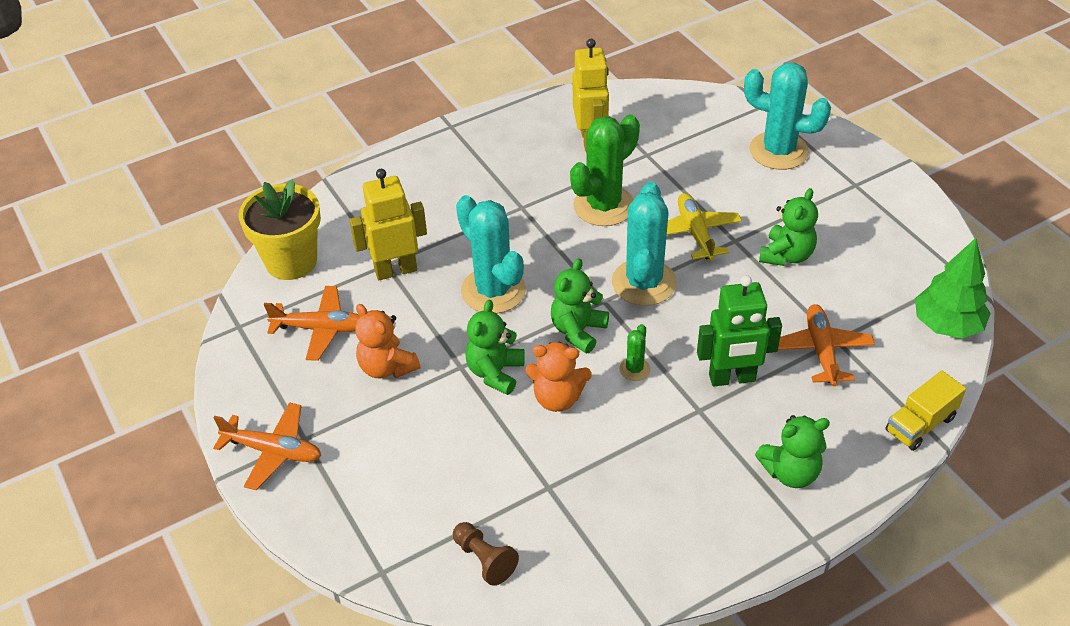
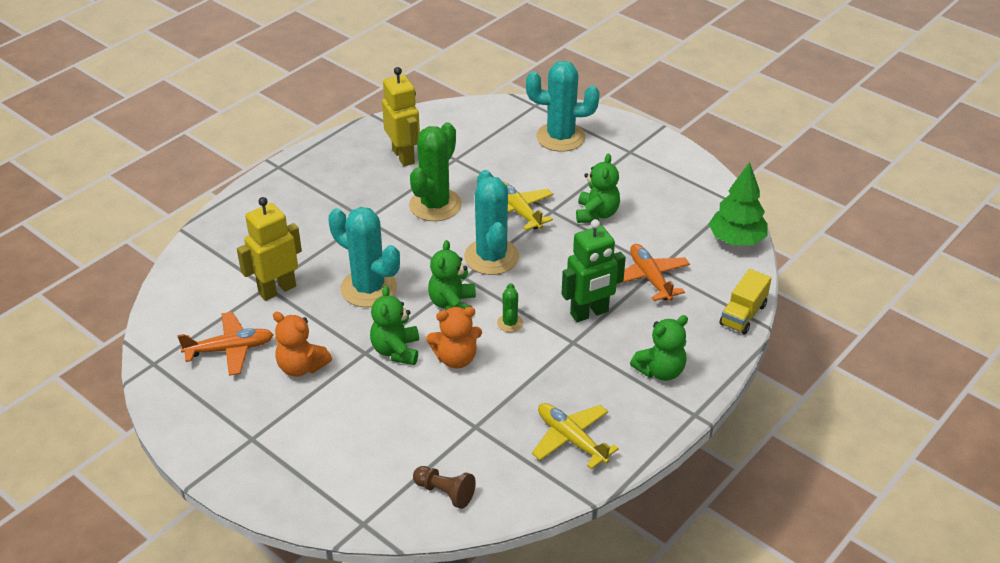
camera: 20 degrees left, 5 degrees down
orange plane [213,402,321,490] -> none
yellow flower pot [239,179,321,280] -> none
none -> yellow plane [532,403,619,469]

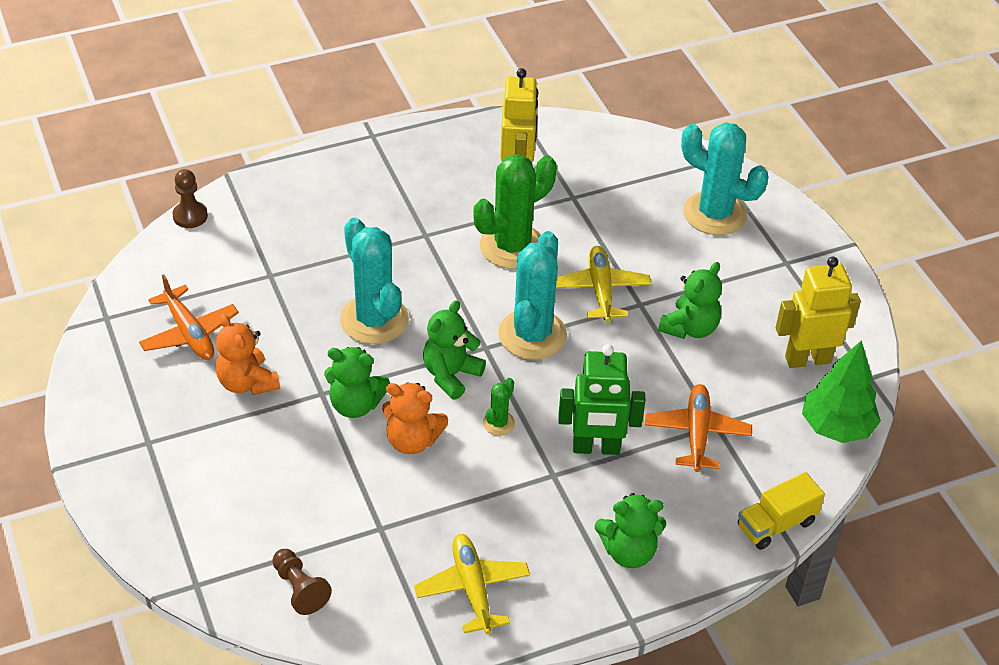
camera: 25 degrees right, 5 degrees up
orange plane [177,312,274,376] -> orange plane turned 45 degrees clockwise [139,275,239,360]
yellow robot [237,197,302,301] -> yellow robot moved to [776,257,861,368]
green teddy bear [370,286,419,365] -> green teddy bear turned 105 degrees counterclockwise [324,347,390,418]
none -> brown pawn [172,169,208,228]

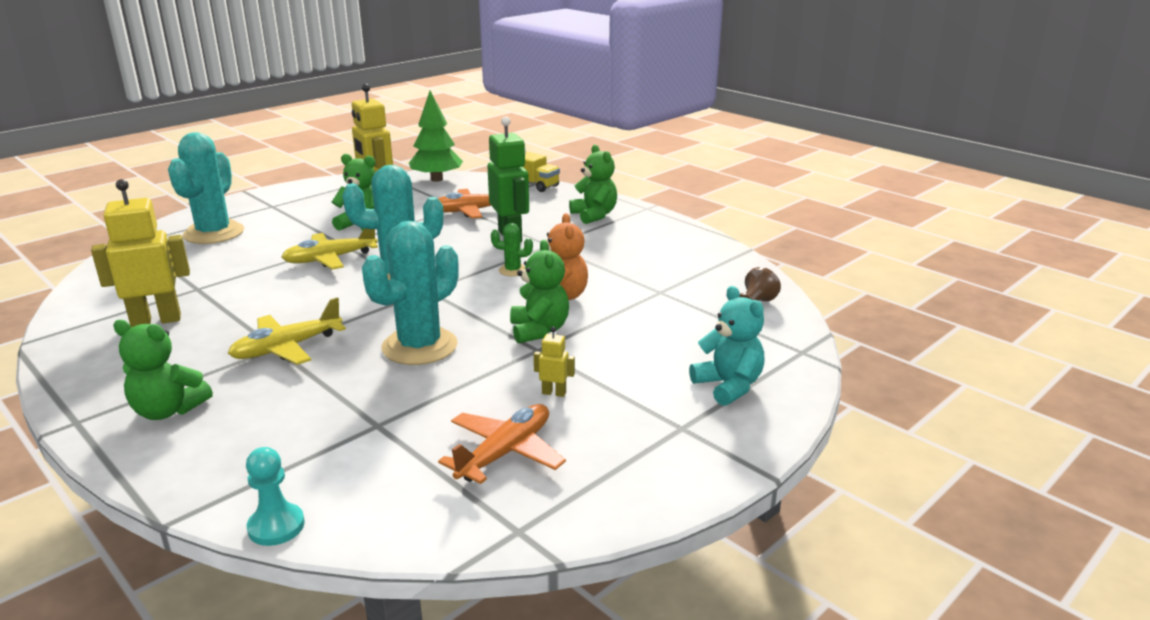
camera: 110 degrees left, 20 degrees down
brown pawn [172,169,208,228] -> turquoise pawn [246,447,305,546]
orange teddy bear [216,314,280,395] -> yellow robot [534,327,575,397]
yellow plane [414,534,530,634] -> yellow plane moved to [228,297,346,365]
green teddy bear [423,300,486,400] -> green teddy bear moved to [113,320,213,420]
green cactus [474,154,557,269] -> none
none -> turquoise teddy bear [689,286,764,406]

